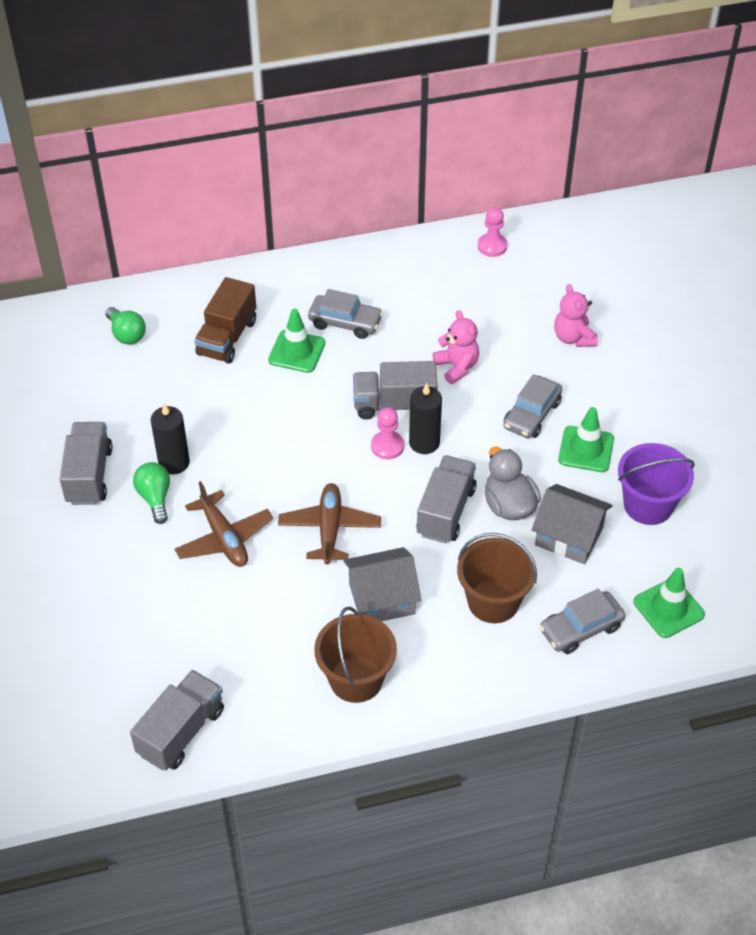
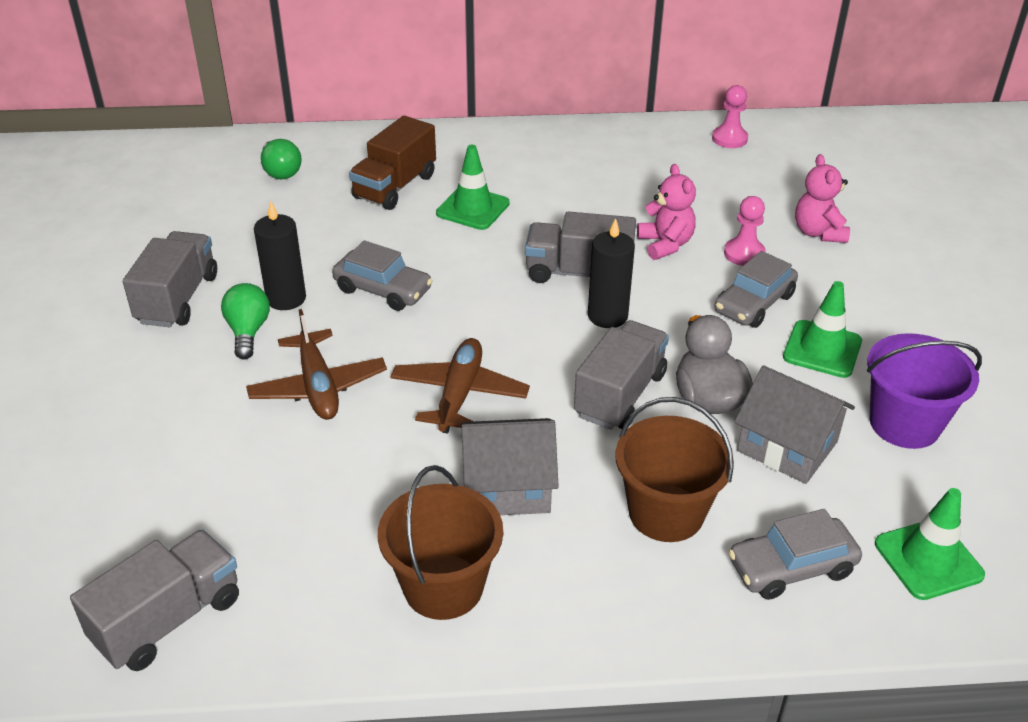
camera: 10 degrees right, 10 degrees down
grey car [308,289,383,339] -> grey car moved to [332,240,433,311]
pink pawn [371,407,404,459] -> pink pawn moved to [724,196,766,266]

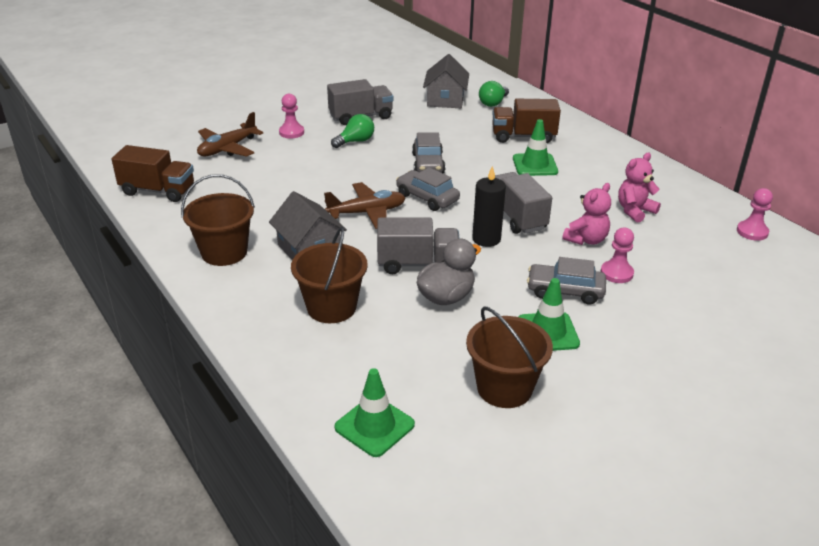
camera: 60 degrees right, 5 degrees down
grey truck [70,529,239,671] -> brown truck [112,145,194,202]
brown plane [246,309,387,420] -> brown plane moved to [197,112,263,157]
black candle [254,201,306,310] -> none
grey car [729,509,862,600] -> grey car moved to [396,167,460,211]
grey house [734,365,855,484] -> grey house moved to [423,54,469,108]
pink teddy bear [795,154,850,243] -> pink teddy bear moved to [618,153,661,223]
purple bucket [867,333,982,449] -> brown bucket [466,307,553,408]
none -> pink pawn [279,94,304,139]

